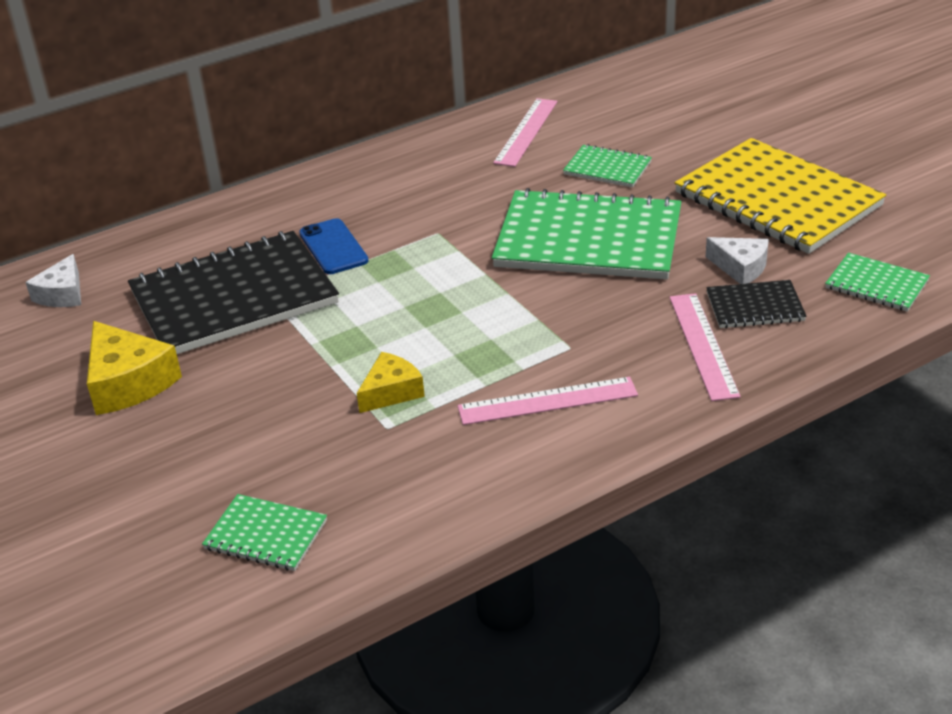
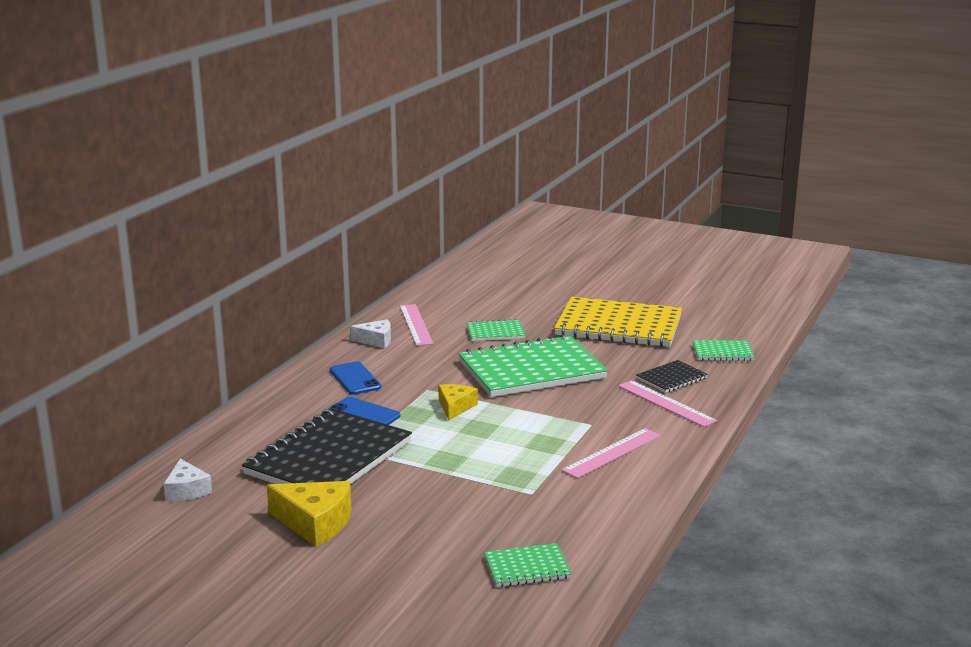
camera: 35 degrees left, 15 degrees down
yellow cheese [357,352,425,413] -> yellow cheese moved to [438,384,478,420]
white cheese [706,237,769,284] -> white cheese moved to [350,319,391,348]
none -> blue phone [330,361,382,395]

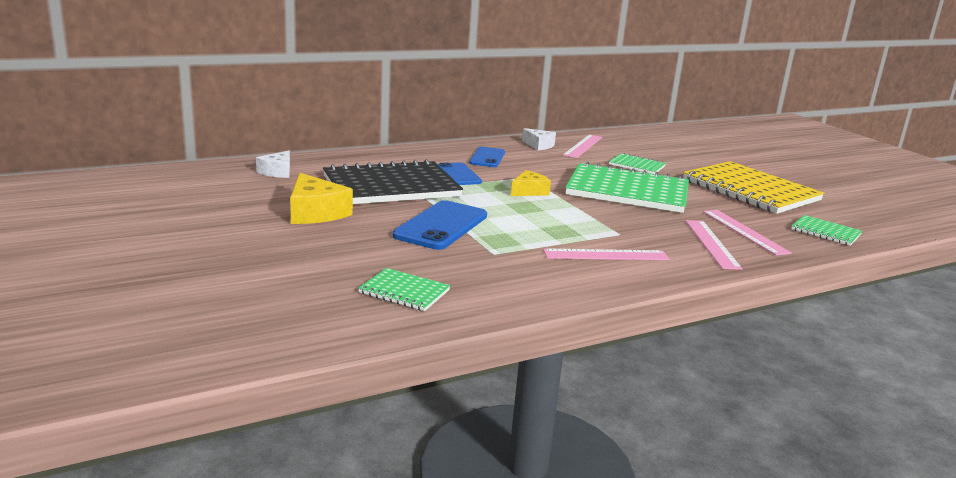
camera: 35 degrees right, 0 degrees up
black notebook [636,360,708,393] -> pink ruler [703,210,792,256]
none -> blue phone [393,200,487,250]

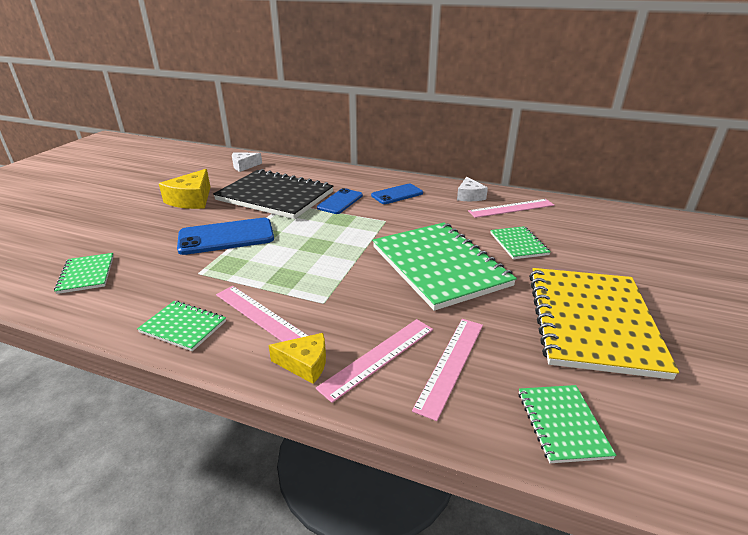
camera: 50 degrees right, 10 degrees up
yellow cheese [511,170,551,196] -> yellow cheese moved to [268,333,326,384]
none -> green notebook [137,301,226,351]

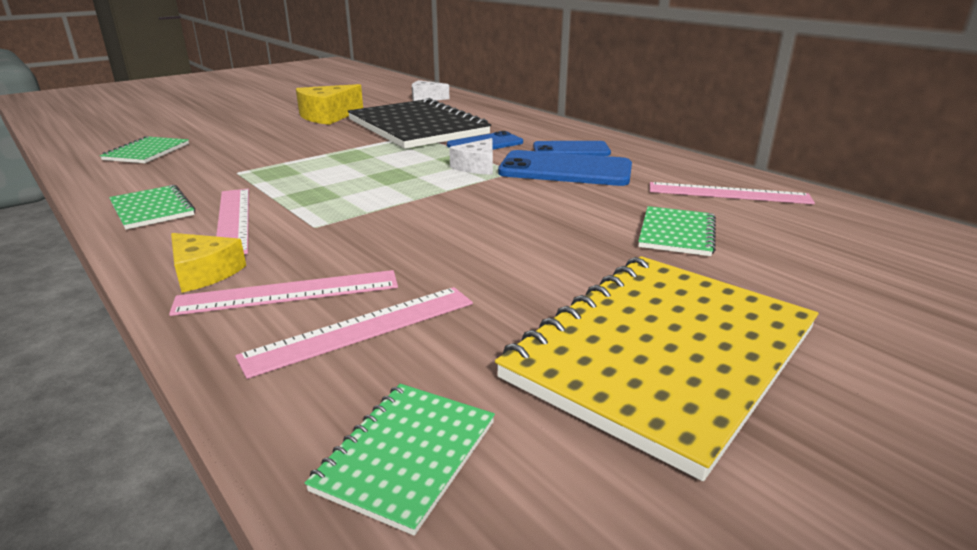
camera: 30 degrees right, 5 degrees down
blue phone [177,218,274,255] -> blue phone moved to [498,150,632,186]
green notebook [372,222,517,311] -> none
white cheese [457,177,488,201] -> white cheese moved to [449,138,493,175]

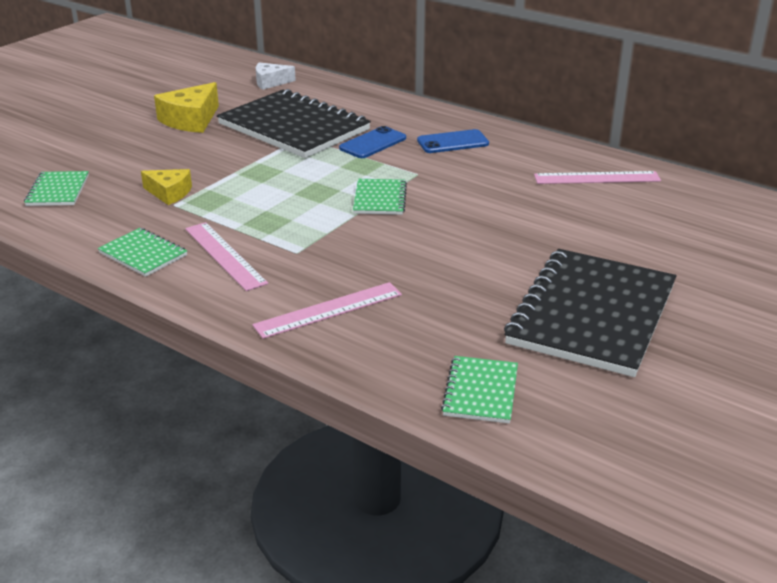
camera: 15 degrees left, 5 degrees up
yellow cheese [171,233,246,293] -> yellow cheese moved to [141,169,192,205]
pink ruler [235,287,473,379] -> none
white cheese [449,138,493,175] -> none
yellow notebook [495,256,818,481] -> black notebook [504,249,676,377]
blue phone [498,150,632,186] -> none
green notebook [638,206,716,256] -> green notebook moved to [353,179,407,215]

